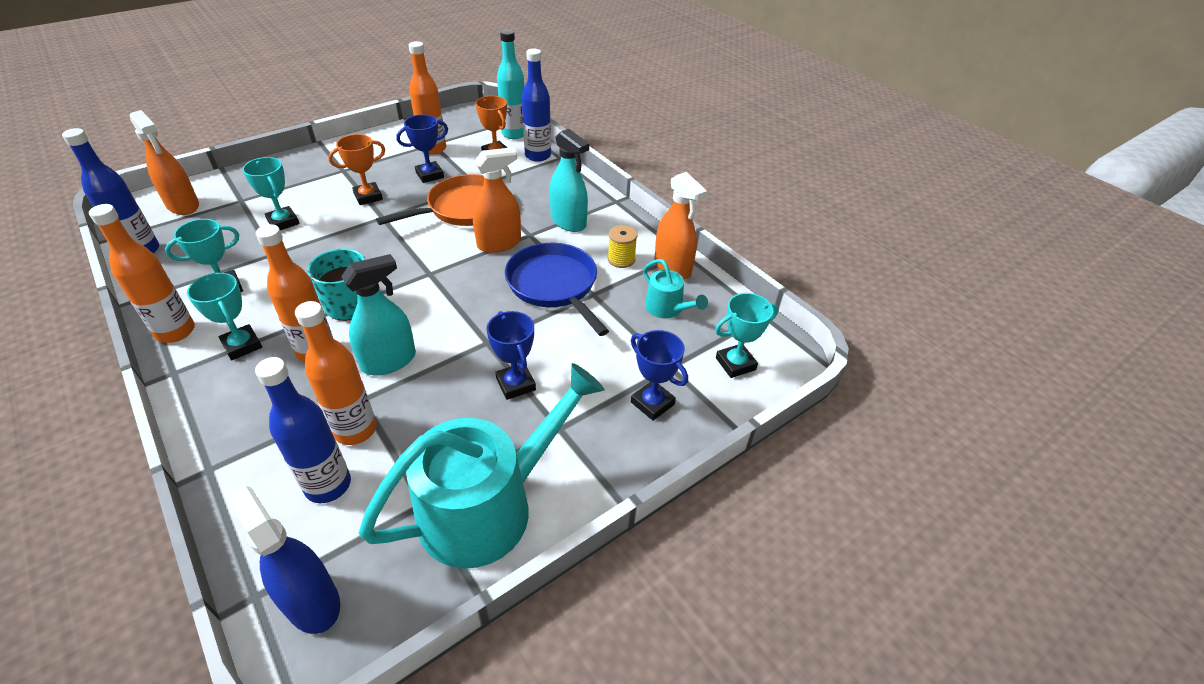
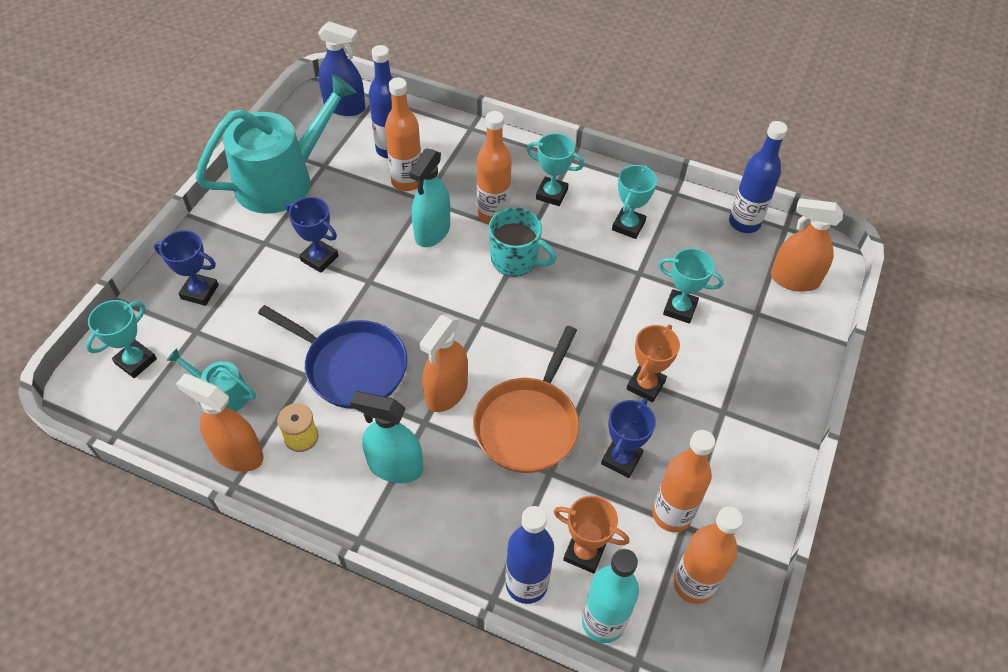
camera: 150 degrees right, 10 degrees up
orange bottle [89,204,195,343] -> orange bottle moved to [673,506,743,604]
turquoise watering can [359,363,605,569] -> turquoise watering can turned 150 degrees counterclockwise [195,74,357,214]

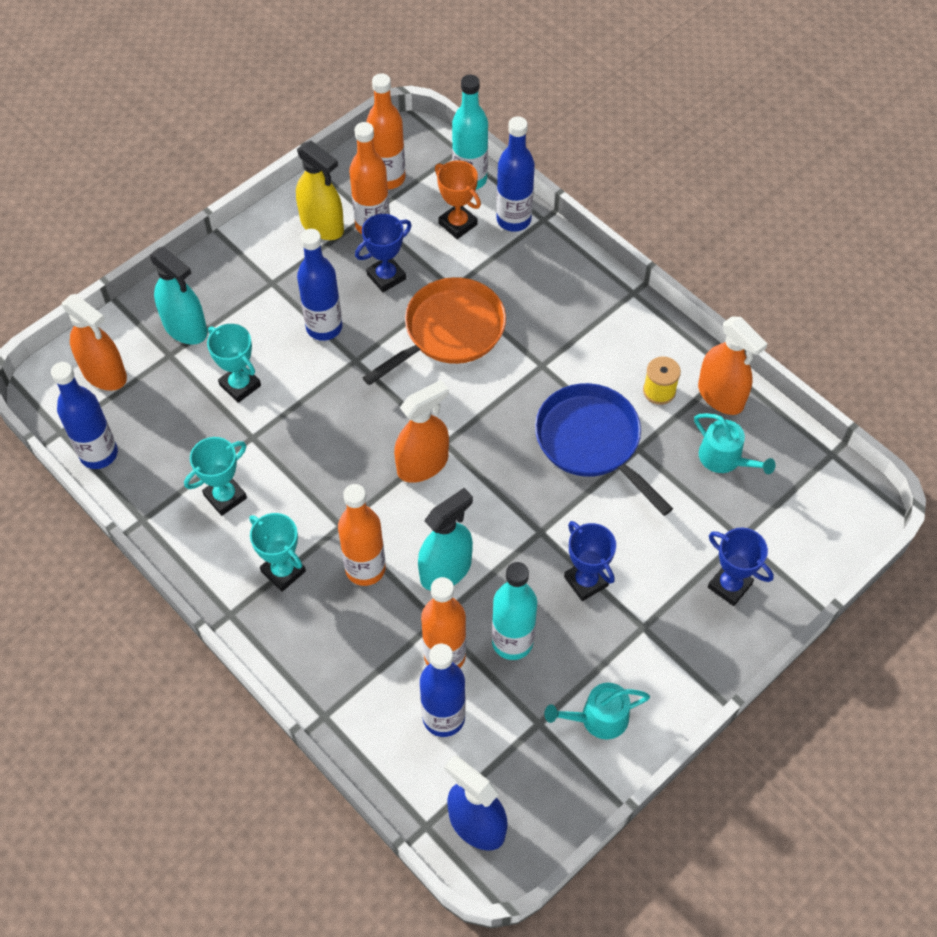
camera: 155 degrees left, 5 degrees up
turquoise trophy [86,300,157,378] -> none
turquoise watering can [195,74,357,214] -> turquoise watering can [544,683,650,739], size x0.46
turquoise spray bottle [350,391,423,483] -> turquoise spray bottle moved to [150,246,207,345]
orange spray bottle [420,314,468,412] -> orange spray bottle moved to [394,380,449,483]
turquoise mug [489,207,557,277] -> none
orange trophy [627,325,680,402] -> blue bottle [297,229,343,341]
none -> yellow spray bottle [296,141,344,240]
none -> turquoise bottle [492,562,537,660]

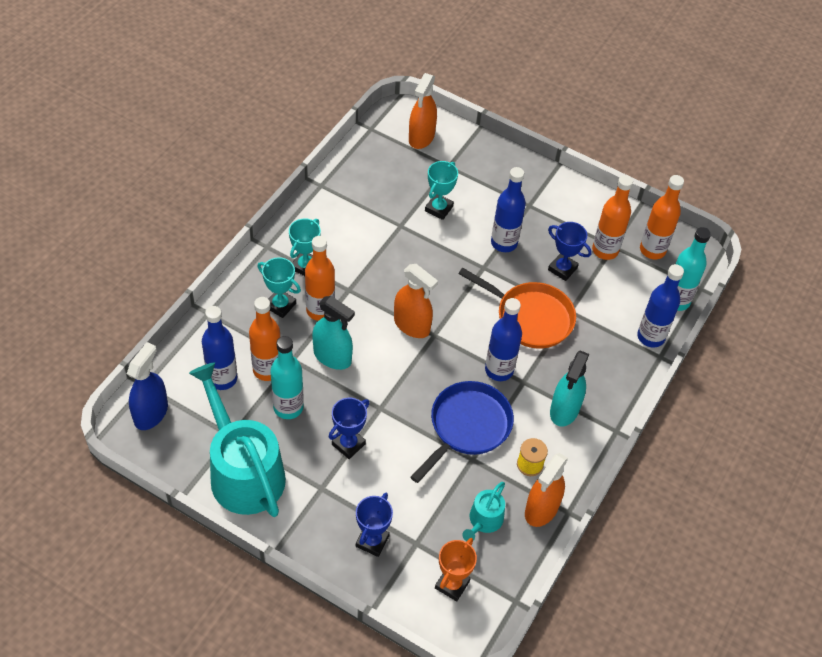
camera: 70 degrees right, 5 degrees down
blue bottle [51,362,118,469] -> blue bottle moved to [485,298,522,381]
turquoise spray bottle [150,246,207,345] -> turquoise spray bottle moved to [550,351,589,426]
turquoise trophy [184,437,247,516] -> turquoise trophy moved to [257,257,301,318]
yellow spray bottle [296,141,344,240] -> none
orange trophy [435,160,481,239] -> orange trophy moved to [435,538,477,601]
turquoise watering can [544,683,650,739] -> turquoise watering can [189,362,286,517], size x2.17

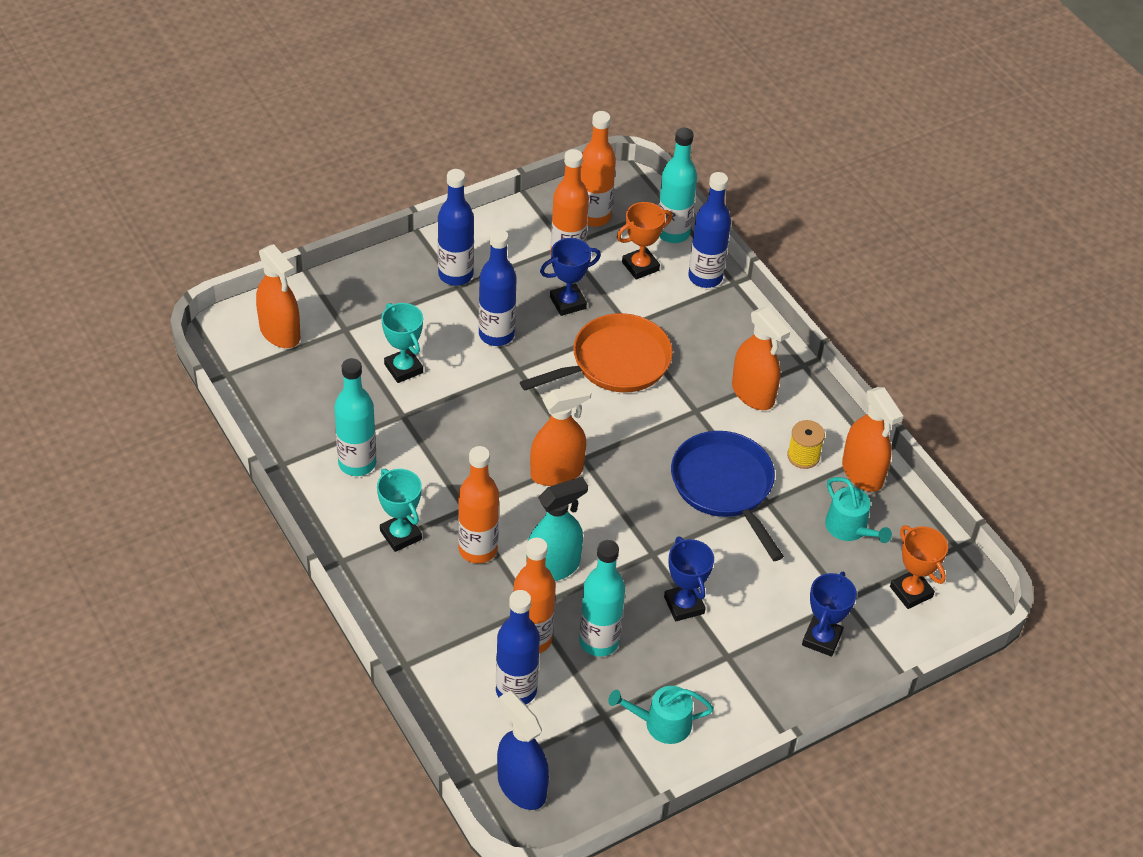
camera: 60 degrees left, 5 degrees down
turquoise watering can [189,362,286,517] -> turquoise watering can [608,686,714,744], size x0.46
turquoise trophy [257,257,301,318] -> none
blue trophy [356,493,393,557] -> blue trophy turned 60 degrees clockwise [802,572,857,657]
blue bottle [485,298,522,381] -> blue bottle moved to [438,169,474,286]
turquoise spray bottle [550,351,589,426] -> orange spray bottle [732,307,790,410]
none -> turquoise bottle [334,358,376,476]
none -> orange trophy [617,202,672,280]

